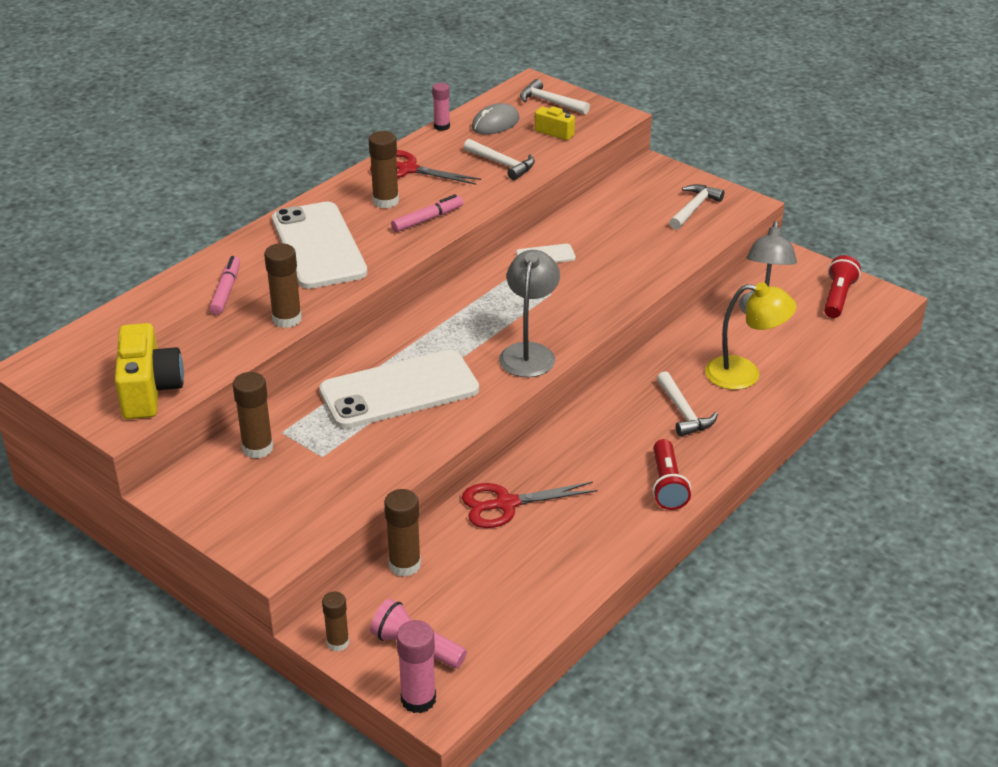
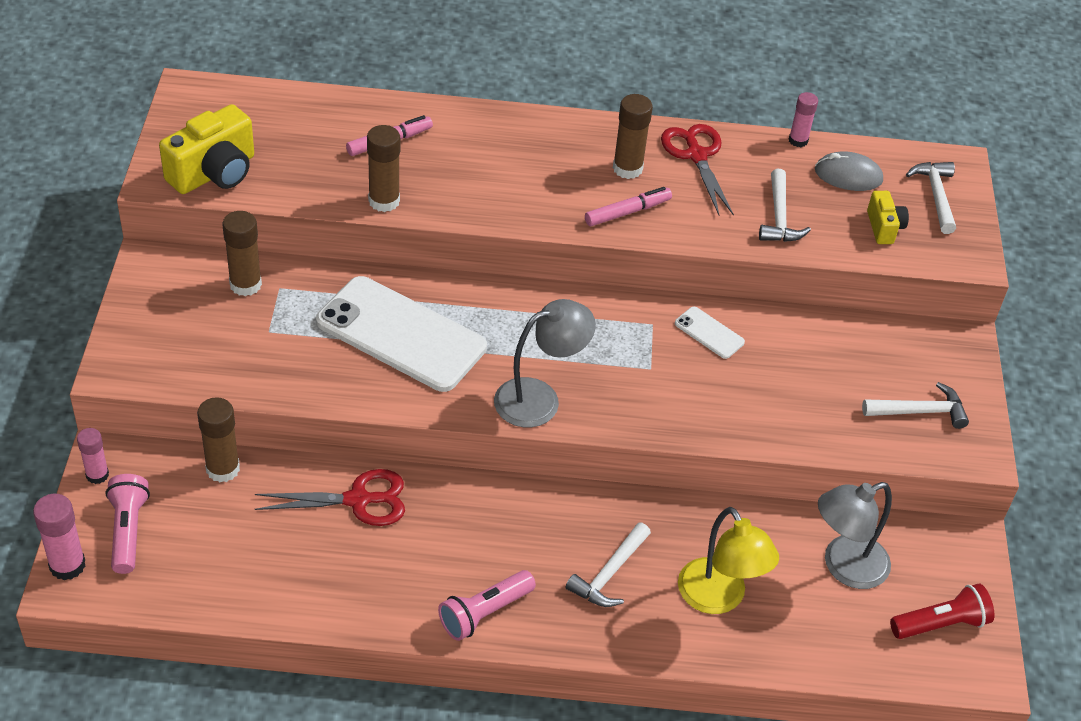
camera: 50 degrees right, 10 degrees up
white phone [272,202,368,289] -> none
brown glue stick [322,591,349,651] -> pink glue stick [77,428,109,484]
pink marker [391,194,463,232] -> pink marker turned 45 degrees counterclockwise [585,187,672,226]
red scissors [462,482,598,528] -> red scissors turned 135 degrees clockwise [255,469,405,526]
red flashlight [653,439,691,510] -> pink flashlight [438,570,536,641]

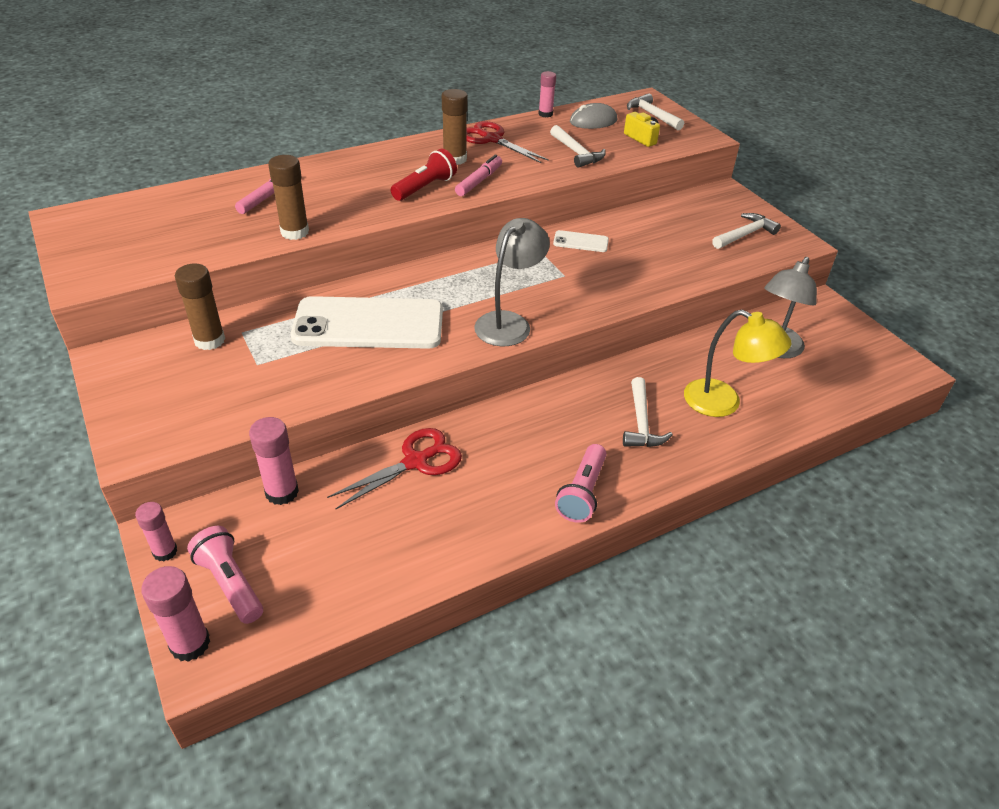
camera: 30 degrees left, 5 degrees down
yellow camera [159,104,254,194] -> none
brown glue stick [197,397,240,482] -> pink glue stick [249,417,299,505]
red flashlight [890,584,994,639] -> red flashlight moved to [391,149,457,201]

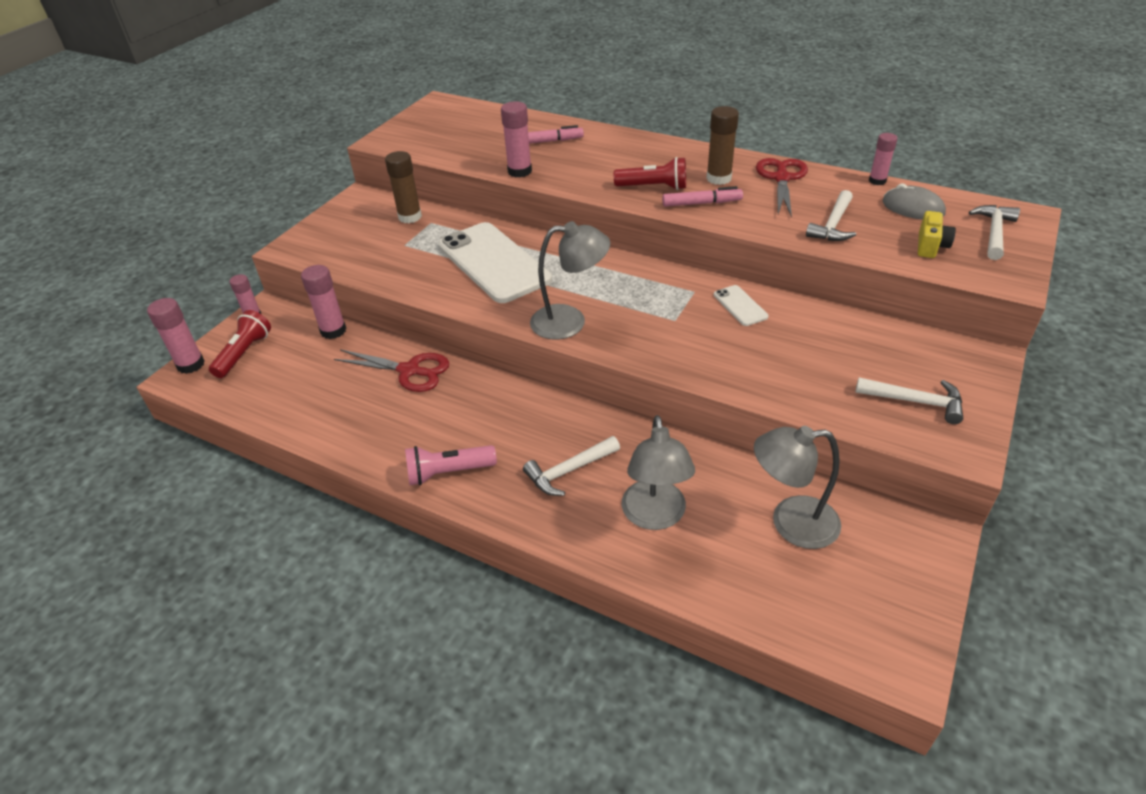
camera: 60 degrees right, 0 degrees up
pink flashlight [187,526,263,624] -> red flashlight [209,310,271,378]
brown glue stick [268,155,309,240] -> pink glue stick [501,101,532,177]
yellow lamp [684,310,791,417] -> grey lamp [621,415,695,530]

